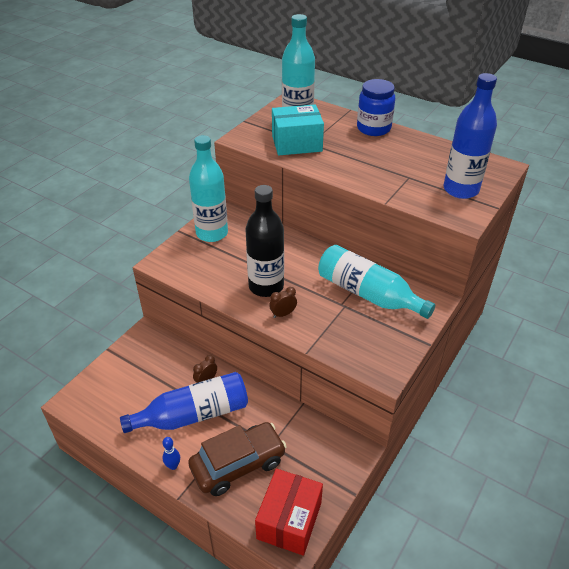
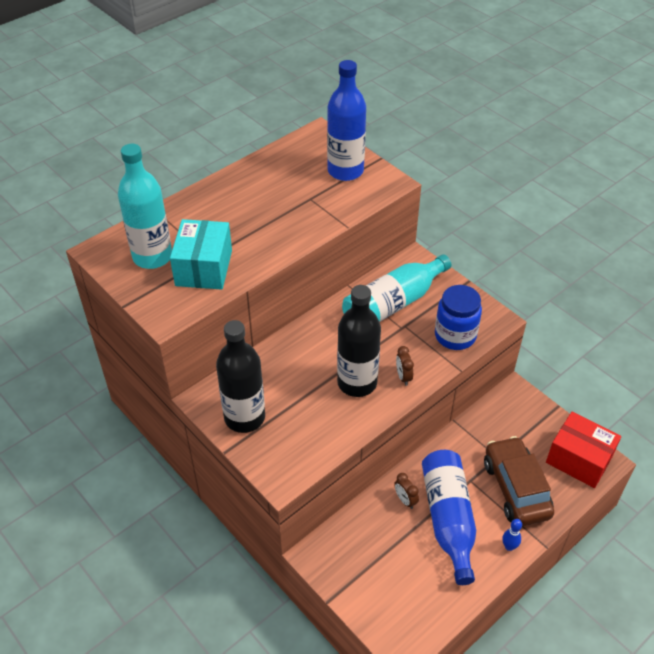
camera: 75 degrees left, 5 degrees up
turquoise bottle [189,135,228,242] -> black bottle [216,320,265,433]
blue jar [357,79,395,136] -> blue jar moved to [435,285,482,350]

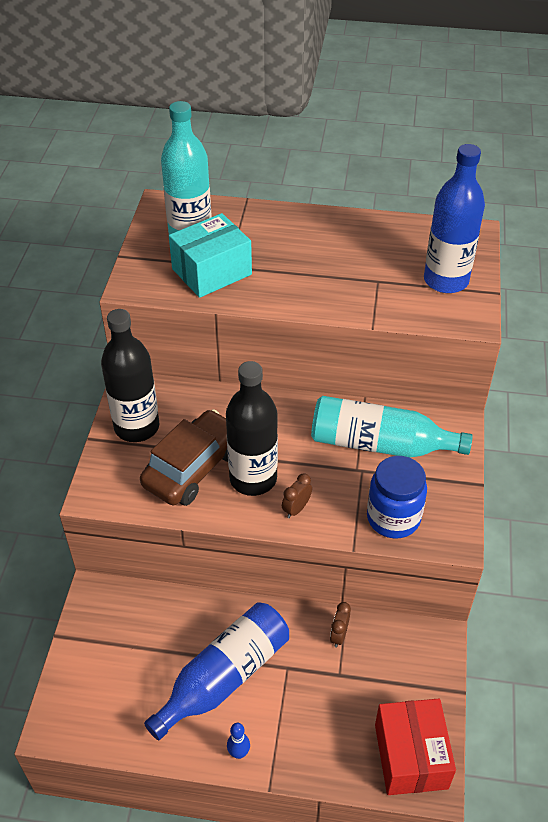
camera: 50 degrees right, 0 degrees up
brown clock [394,473,419,509] -> brown clock moved to [330,602,351,648]
brown car [484,436,554,526] -> brown car moved to [140,409,228,506]

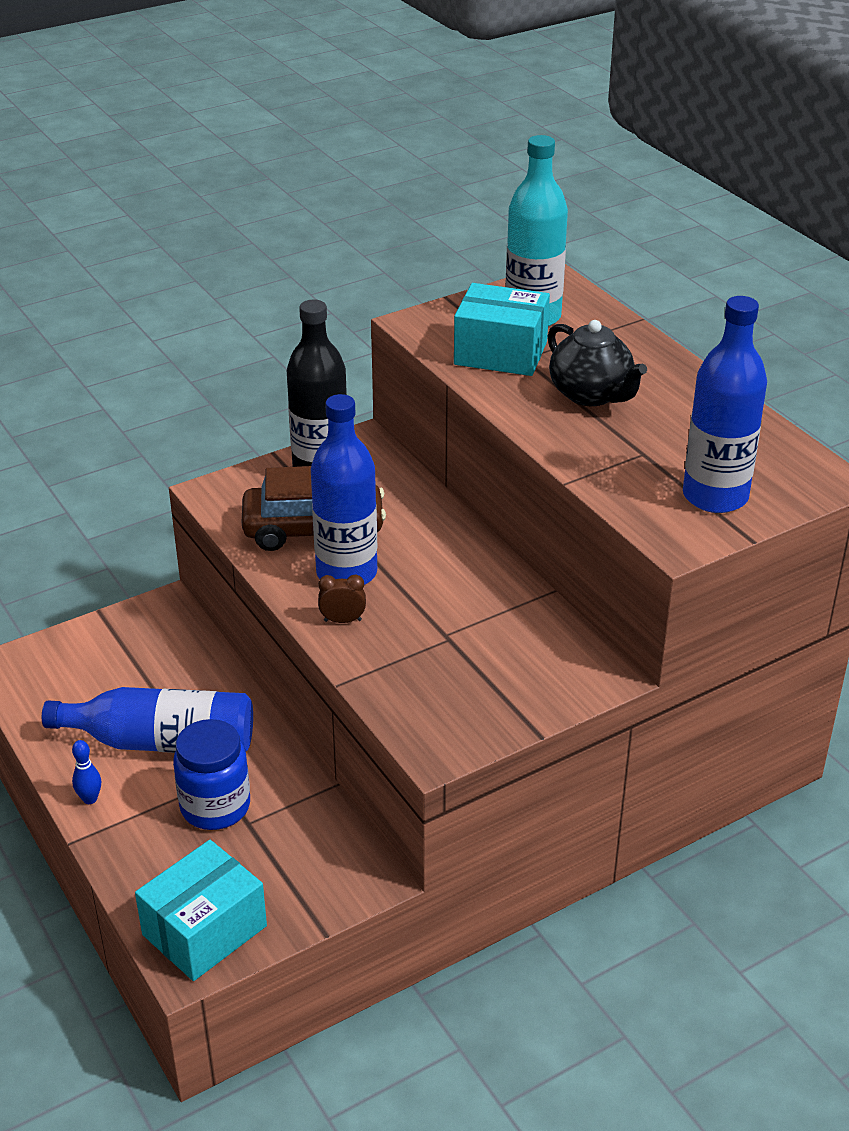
camera: 50 degrees right, 10 degrees down
black bottle [226,361,278,496] -> blue bottle [311,394,377,585]
turquoise bottle [311,396,473,458] -> none
brown clock [330,602,351,648] -> none
blue jar [367,456,427,539] -> blue jar moved to [173,719,250,830]
red box [375,699,456,795] -> turquoise box [135,840,267,981]
none -> black teapot [548,320,647,406]

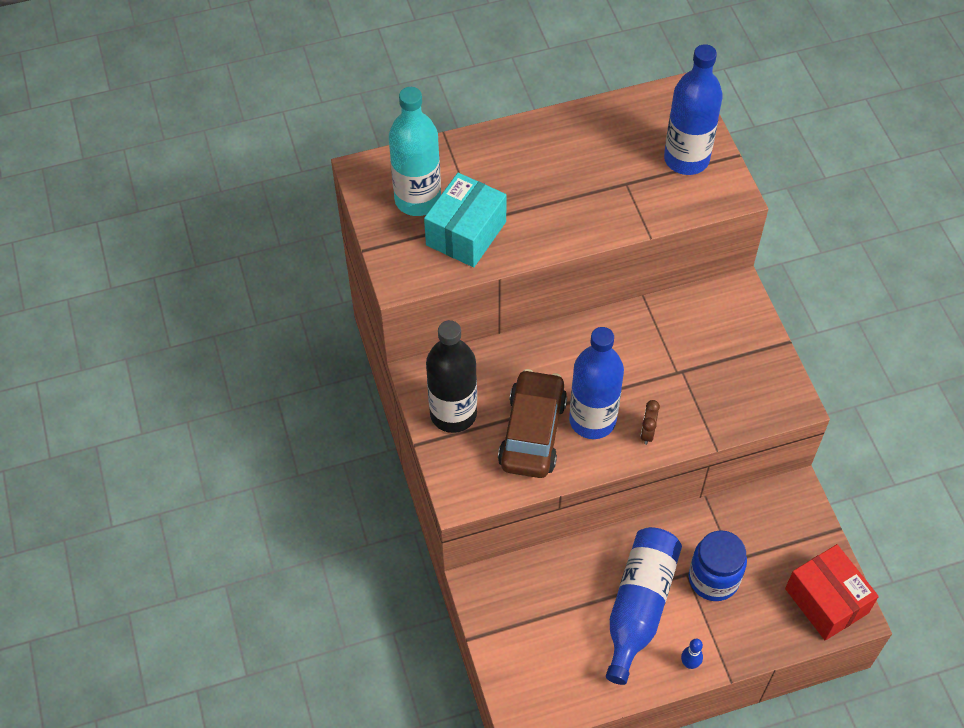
camera: 75 degrees left, 20 degrees up
turquoise box [135,840,267,981] -> red box [785,544,879,640]
black teapot [548,320,647,406] -> none

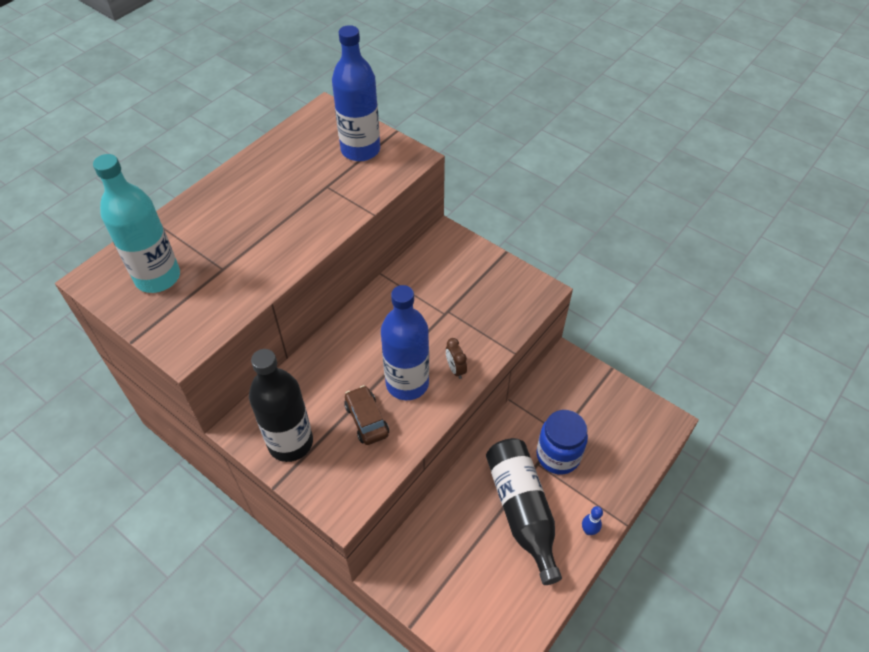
camera: 35 degrees left, 5 degrees down
turquoise box [424,173,507,267] -> none
brown car [498,369,567,478] -> brown car [344,385,389,445], size x0.58
blue bottle [606,527,682,685] -> black bottle [486,438,562,585]
red box [785,544,879,640] -> none

